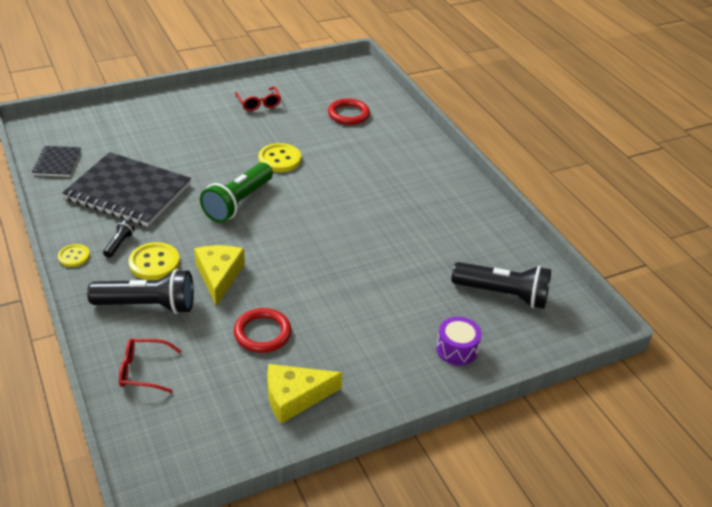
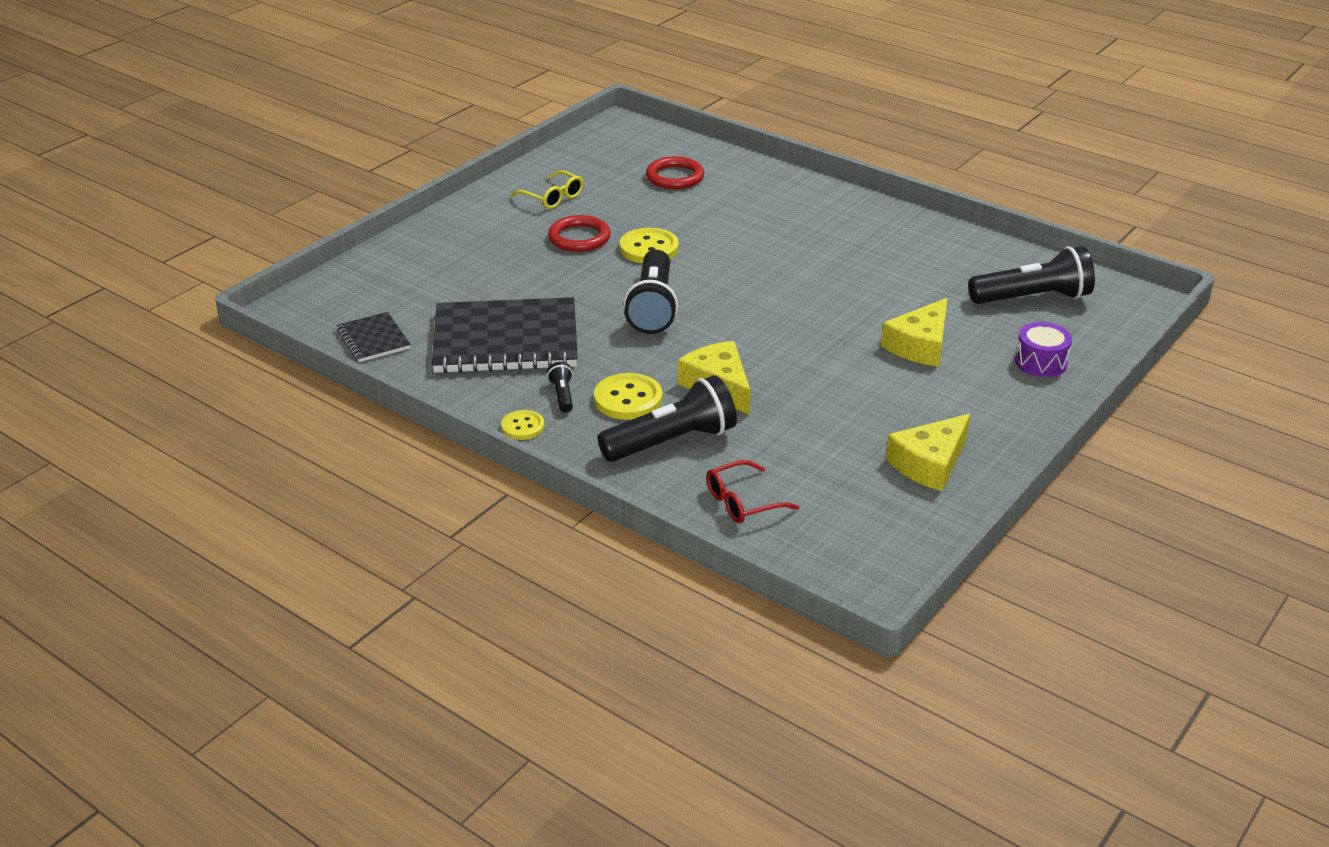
camera: 25 degrees left, 5 degrees down
green flashlight [200,162,273,223] -> black flashlight [623,250,678,334]
red ring [234,308,291,353] -> red ring moved to [548,215,611,252]
red glasses [235,87,281,111] -> yellow glasses [511,170,584,209]
none -> yellow cheese [881,298,948,367]

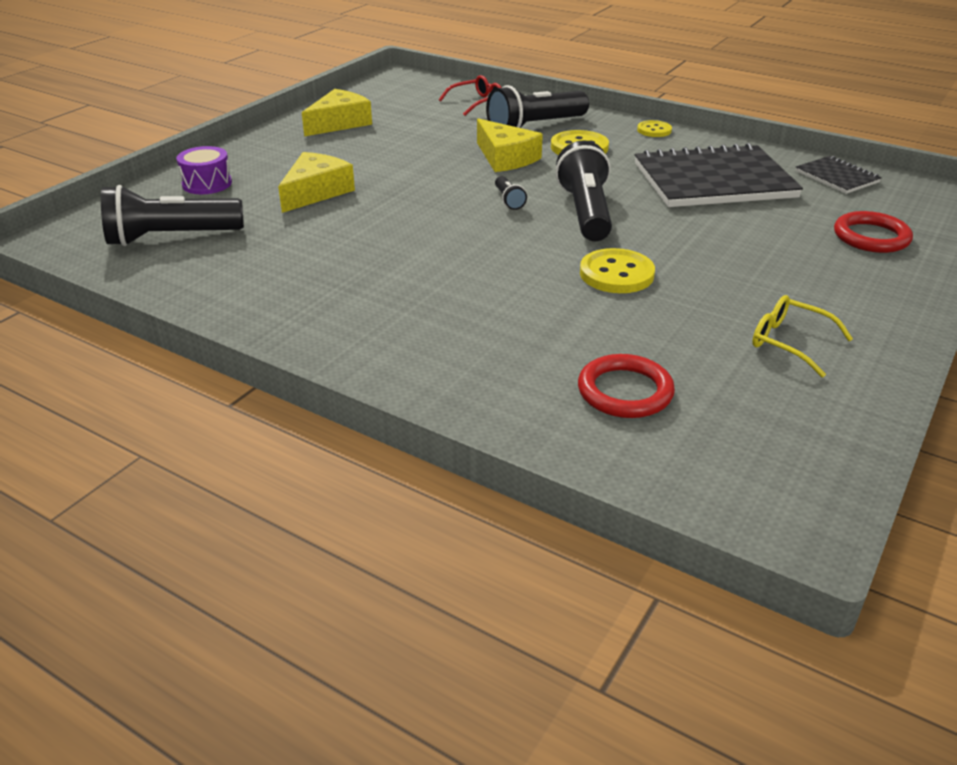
camera: 175 degrees right, 0 degrees up
black flashlight [547,362,573,413] -> black flashlight moved to [495,176,527,210]
red ring [548,215,611,252] -> red ring moved to [834,211,913,253]

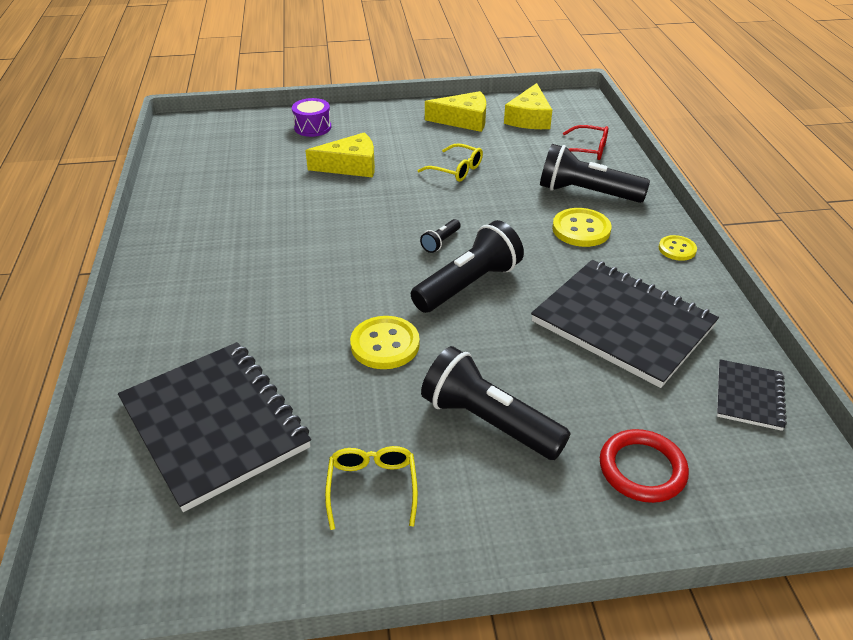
camera: 50 degrees right, 5 degrees up
black flashlight [101,185,244,246] -> black flashlight moved to [421,346,571,460]
yellow cheese [477,118,543,172] -> yellow cheese moved to [504,83,552,129]
red ring [578,354,675,418] -> black notebook [118,342,311,512]
none -> yellow glasses [418,143,483,182]

